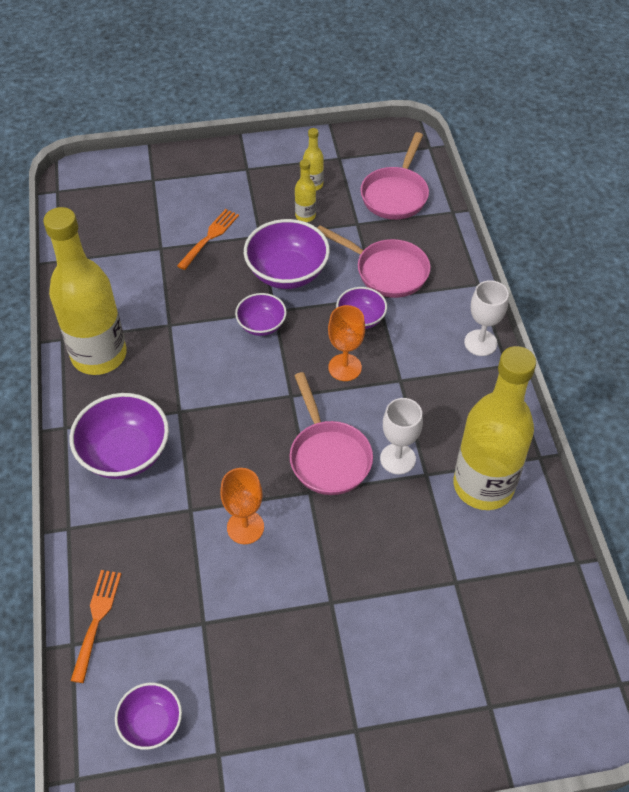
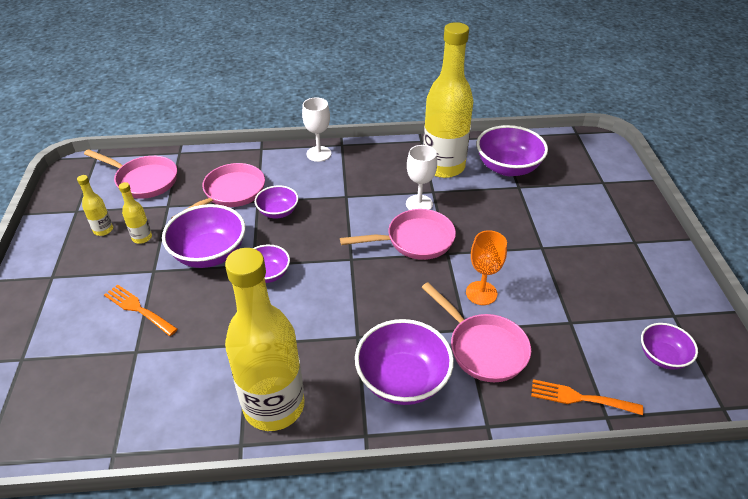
camera: 85 degrees left, 10 degrees down
orange goblet [328,305,365,381] -> none
none -> pink pan [421,282,531,382]
none -> purple bowl [477,125,548,176]

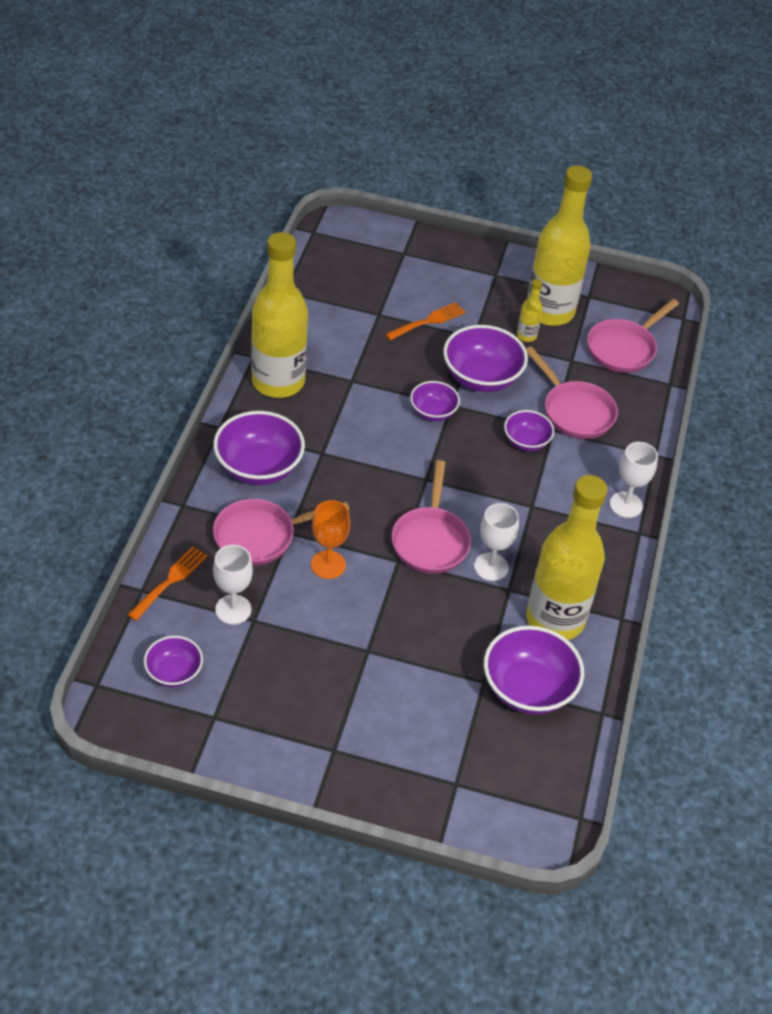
camera: 105 degrees right, 5 degrees up
yellow bottle [77,175,113,236] -> yellow bottle [527,165,592,326], size x2.45
none -> white goblet [213,545,253,625]

